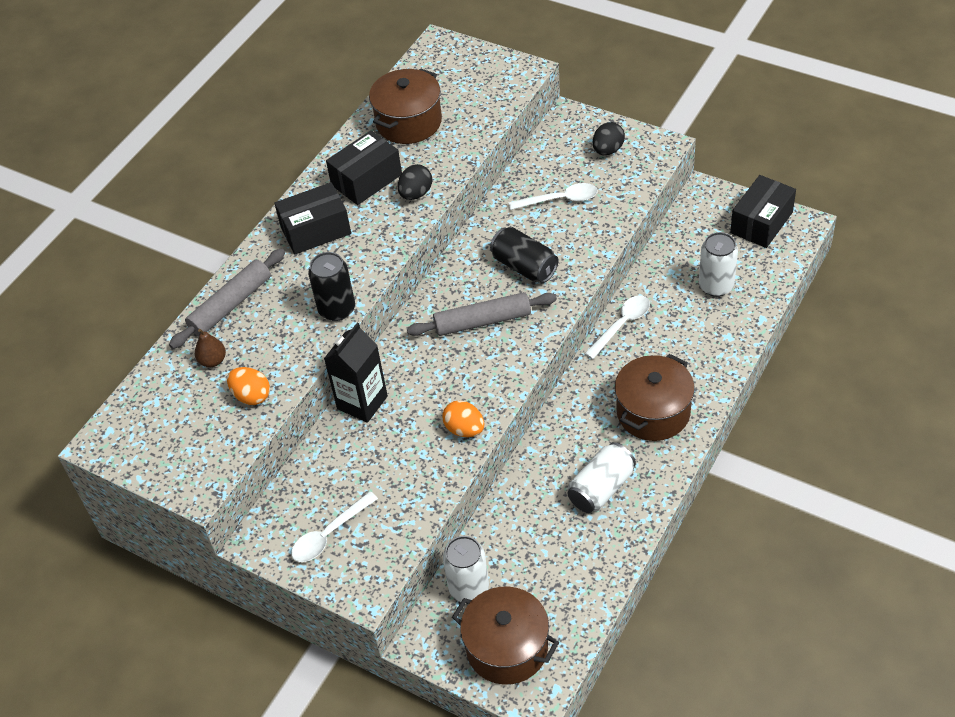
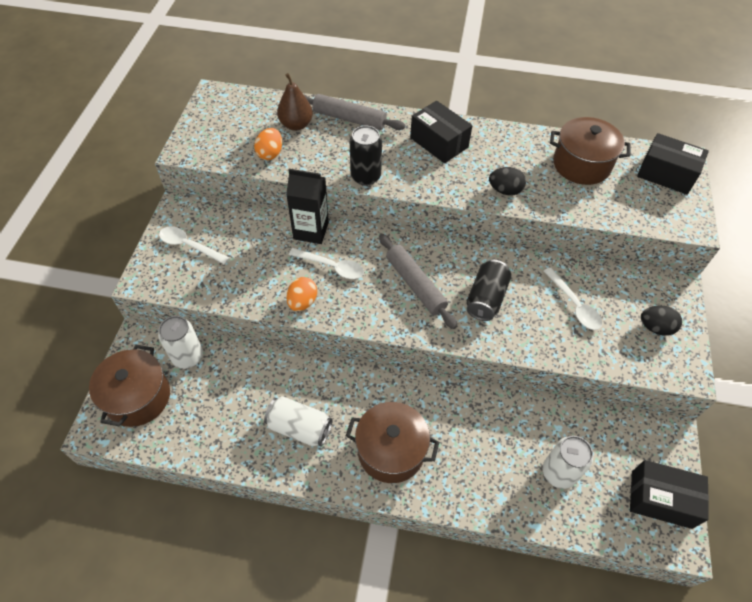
camera: 65 degrees right, 5 degrees up
brown pear [195,329,226,367] -> brown pear [277,73,313,131], size x1.54
black box [326,130,402,205] -> black box moved to [637,133,709,195]
white spoon [584,295,650,359] -> white spoon moved to [289,248,364,279]

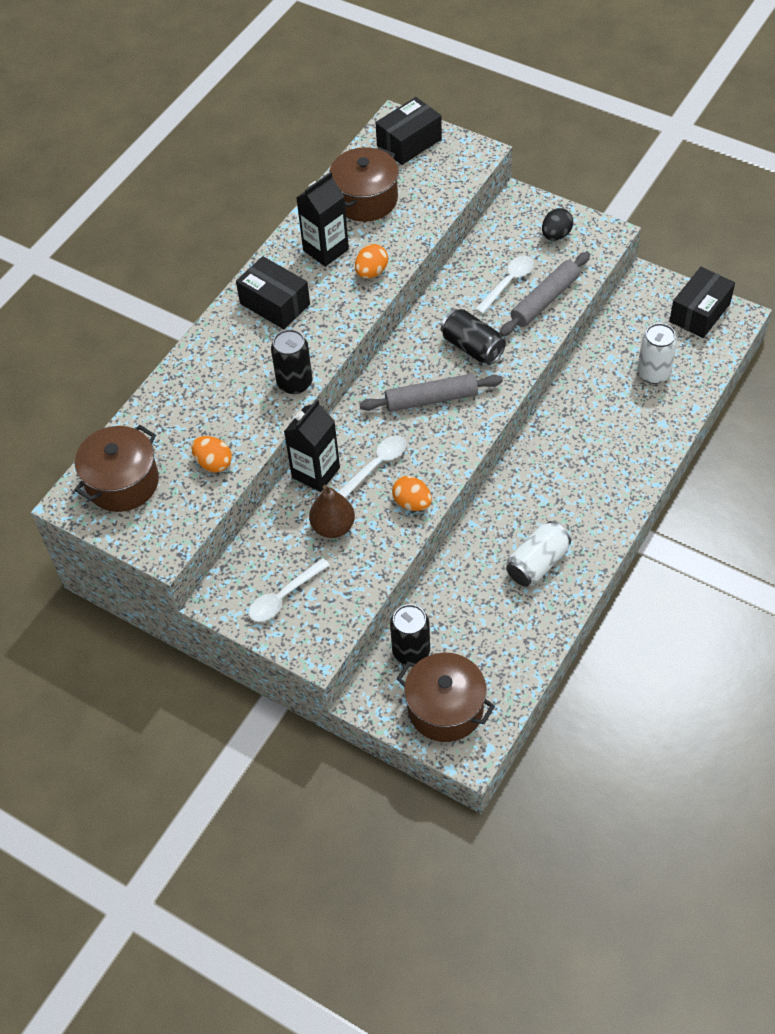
camera: 65 degrees left, 0 degrees up
white can [158,316,203,369] -> black can [390,604,430,665]
brown pear [277,73,313,131] -> brown pear moved to [309,485,355,538]
grey rolling pin [304,94,406,130] -> grey rolling pin moved to [500,252,590,337]
brown pot [346,402,439,483] -> brown pot moved to [75,425,159,512]
black box [410,101,472,163] -> black box turned 60 degrees clockwise [236,256,310,329]
black egg [489,167,526,196] -> orange egg [355,244,388,279]
white spoon [544,267,602,330] -> white spoon turned 45 degrees counterclockwise [475,256,534,314]
none -> black carton [296,172,349,267]

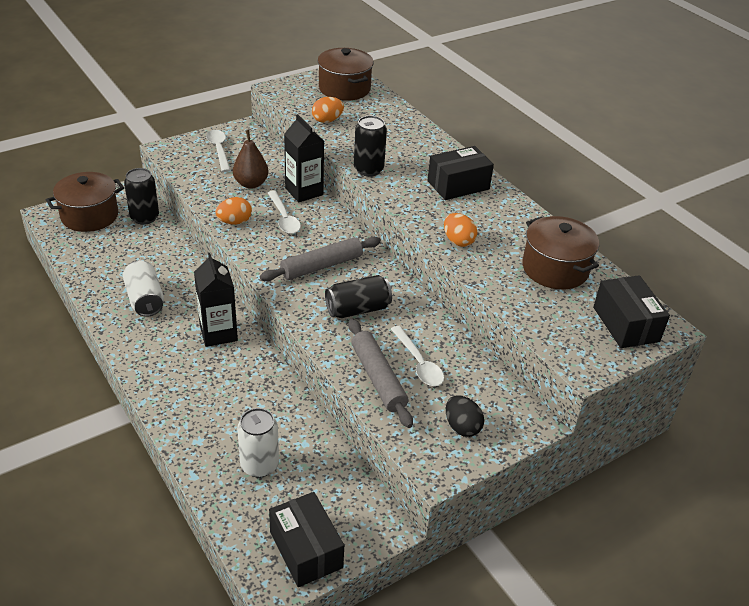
camera: 110 degrees right, 15 degrees down
black carton [296,172,349,267] -> black carton moved to [194,253,238,347]
grey rolling pin [359,374,503,412] -> grey rolling pin turned 45 degrees clockwise [260,237,381,281]

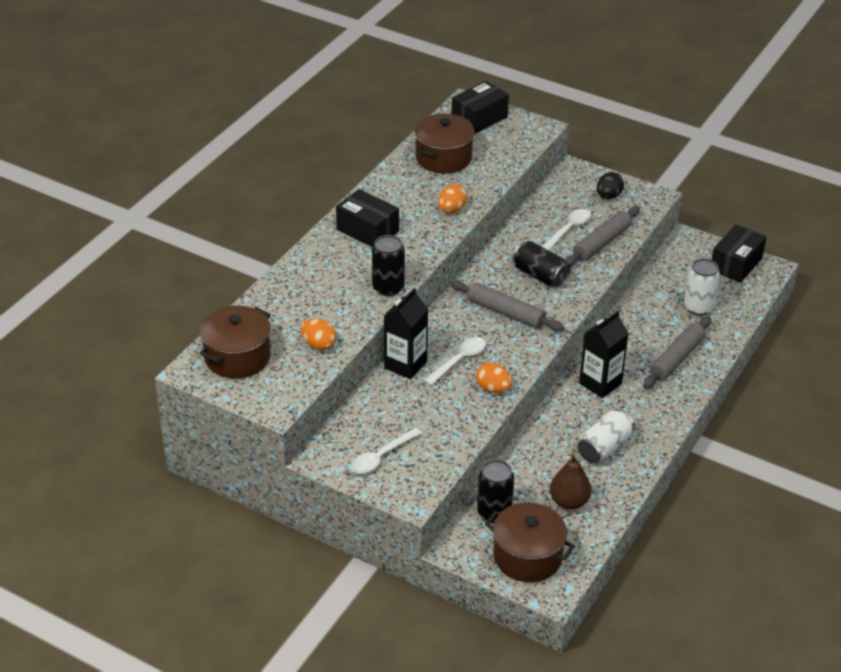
camera: 115 degrees left, 0 degrees up
brown pear [233,130,268,189] -> brown pear moved to [550,453,592,510]
none -> grey rolling pin [643,316,711,389]

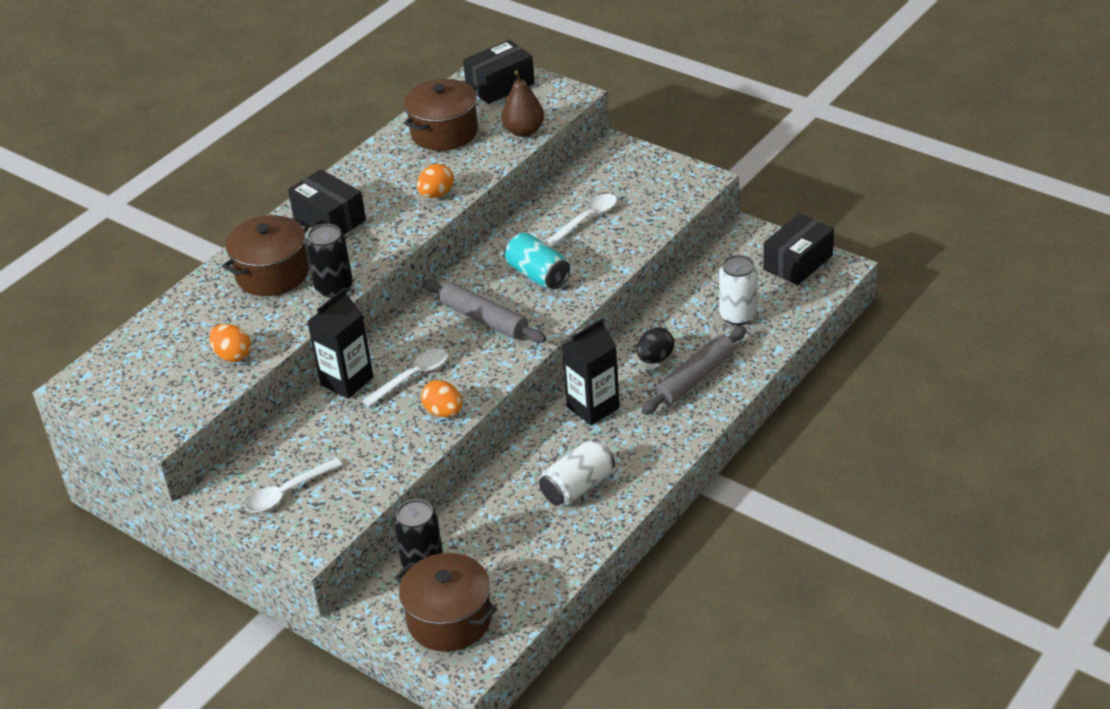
camera: 10 degrees right, 0 degrees up
brown pot [199,306,271,379] -> brown pot moved to [222,215,310,296]
black can [513,241,571,288] -> turquoise can [504,232,570,289]
brown pear [550,453,592,510] -> brown pear moved to [501,70,544,137]
grey rolling pin [565,206,640,266] -> none
black egg [597,172,624,199] -> black egg moved to [637,328,674,363]

